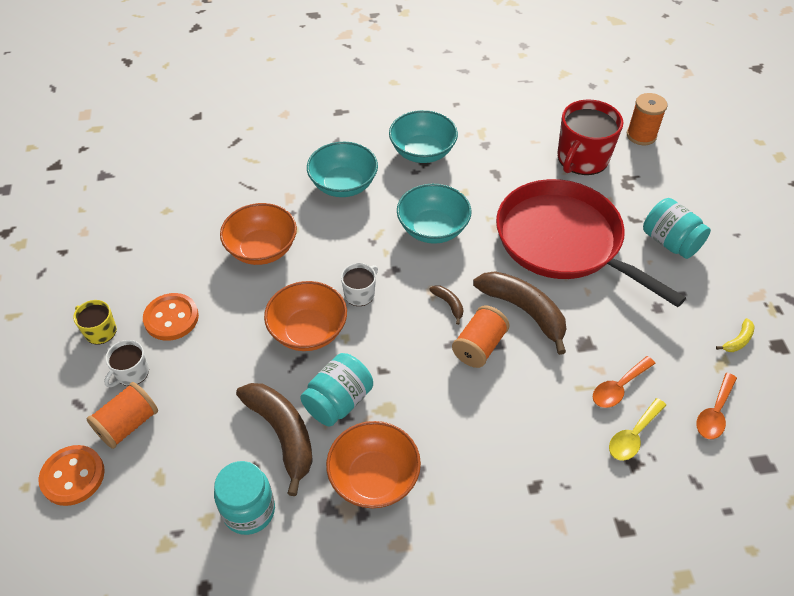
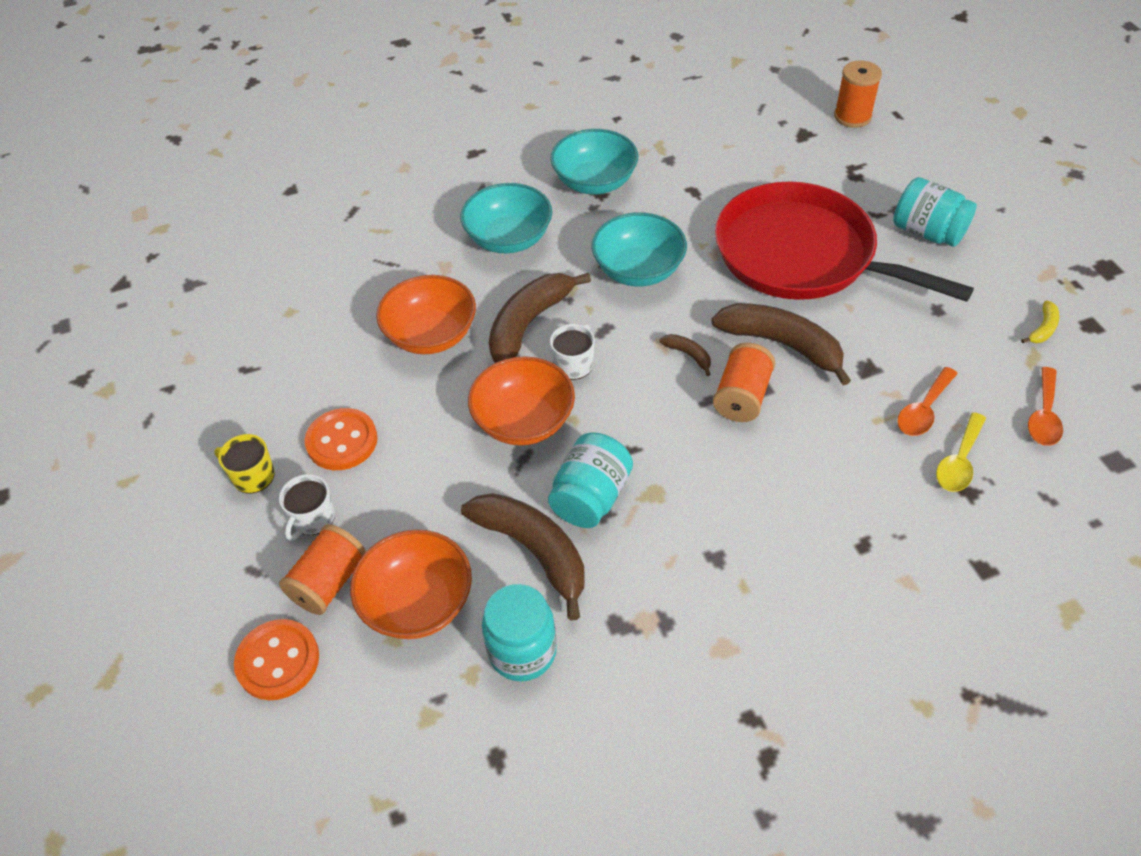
camera: 10 degrees left, 0 degrees up
orange bowl [326,421,421,508] -> orange bowl moved to [350,530,472,639]
red mug [557,100,623,175] -> none
none -> brown banana [489,273,591,363]

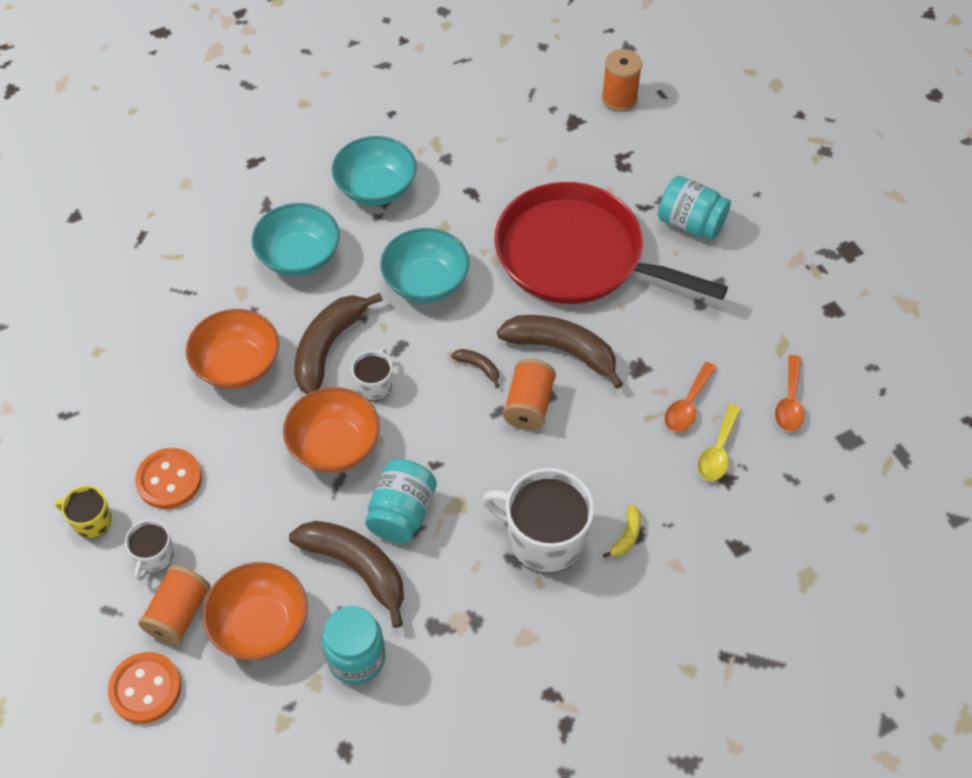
camera: 10 degrees left, 5 degrees up
yellow banana [1021,301,1059,343] -> yellow banana moved to [603,505,641,558]
none -> white mug [482,468,594,573]

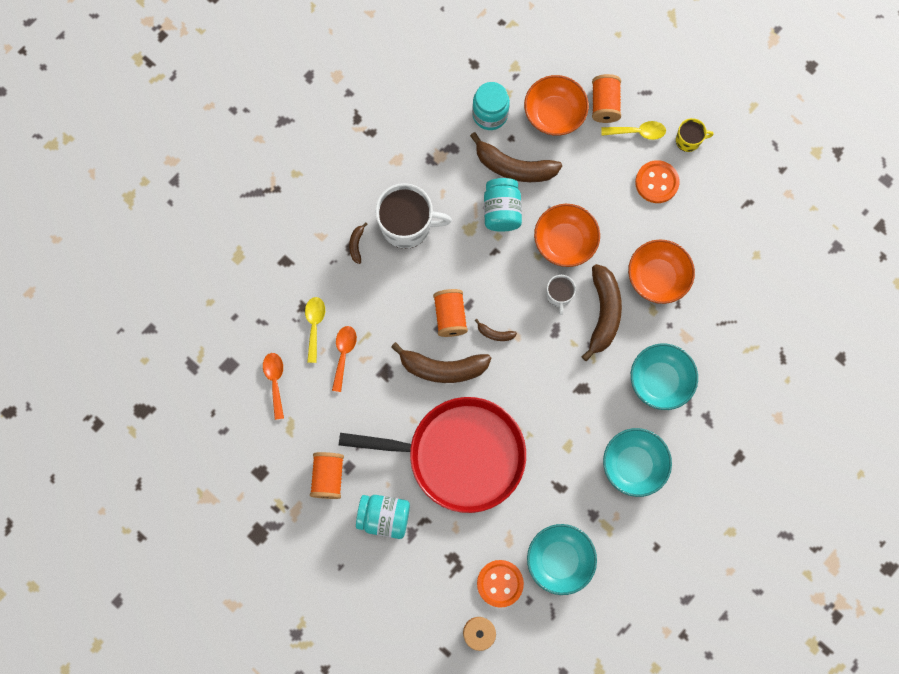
camera: 160 degrees right, 20 degrees up
orange button [108,652,181,724] -> orange button moved to [477,560,524,608]
white mug [125,519,174,581] -> yellow spoon [601,121,666,140]
turquoise bowl [380,228,470,303] -> turquoise bowl moved to [527,524,597,595]
yellow banana [603,505,641,558] -> brown banana [349,222,368,264]
none -> orange spool [310,452,344,499]

